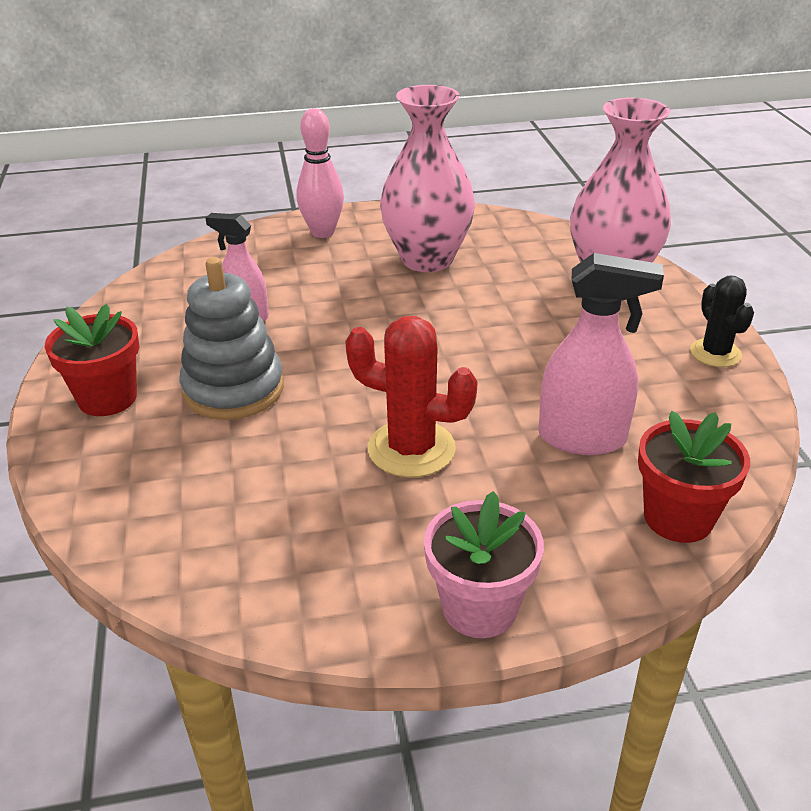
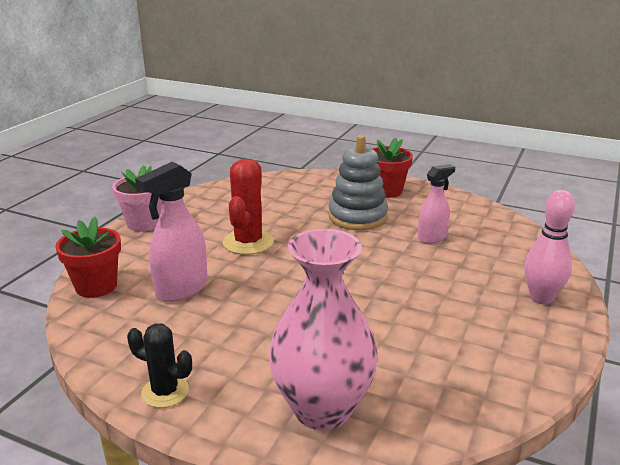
camera: 125 degrees right, 10 degrees down
red cactus [345,316,478,478] -> red cactus turned 45 degrees counterclockwise [223,159,274,255]
pink vase [380,85,475,272] -> none

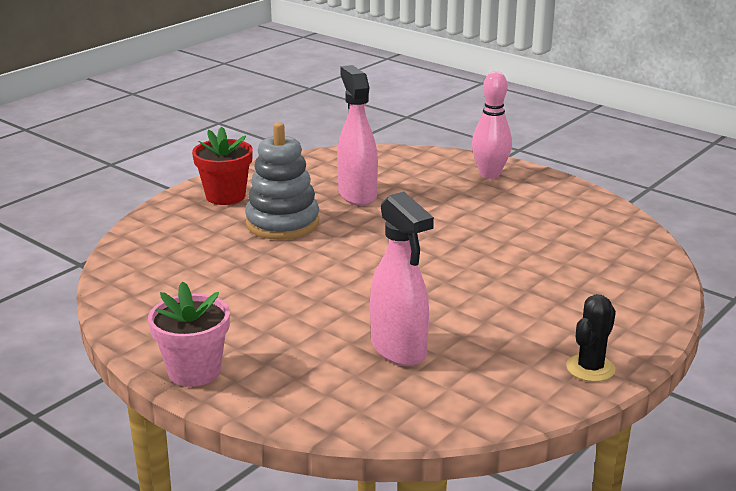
camera: 75 degrees left, 0 degrees up
red flower pot [55,217,121,298] -> none
red cactus [223,159,274,255] -> none
pink vase [269,229,378,430] -> none
pink spray bottle [418,164,455,244] -> pink spray bottle [337,65,378,206], size x1.52

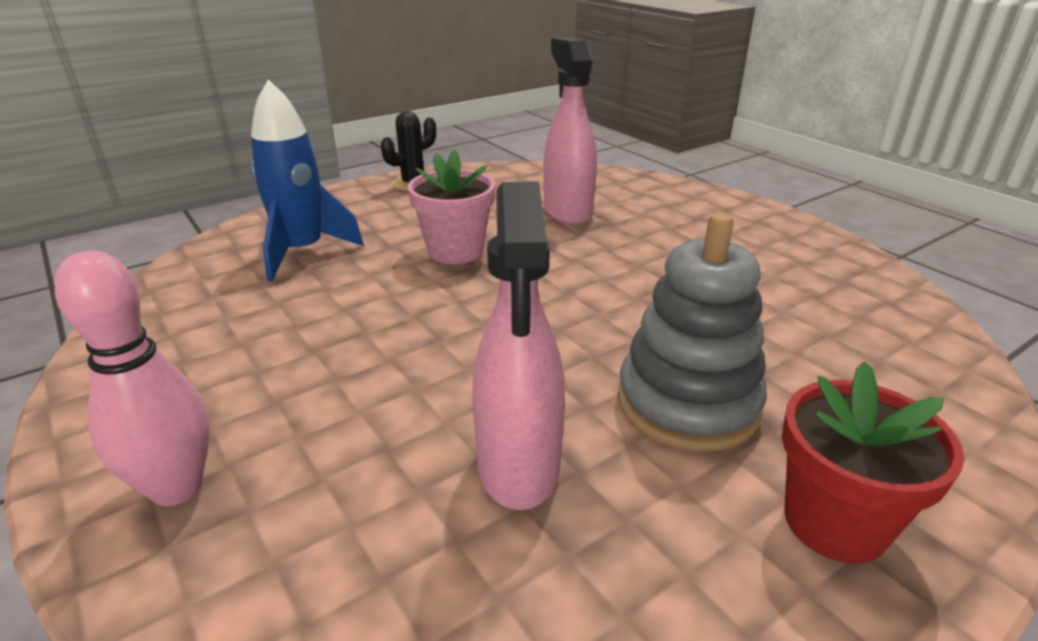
camera: 165 degrees left, 5 degrees up
pink flower pot [148,281,230,387] -> pink flower pot moved to [408,150,496,264]
none -> blue rocket [250,80,364,282]

